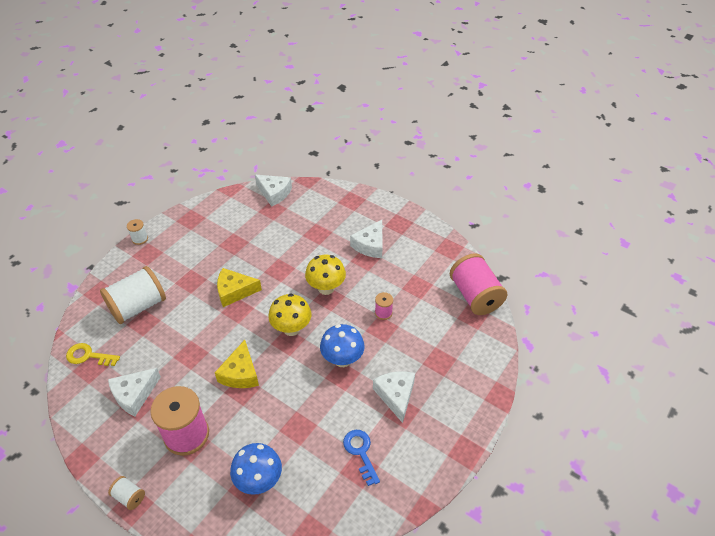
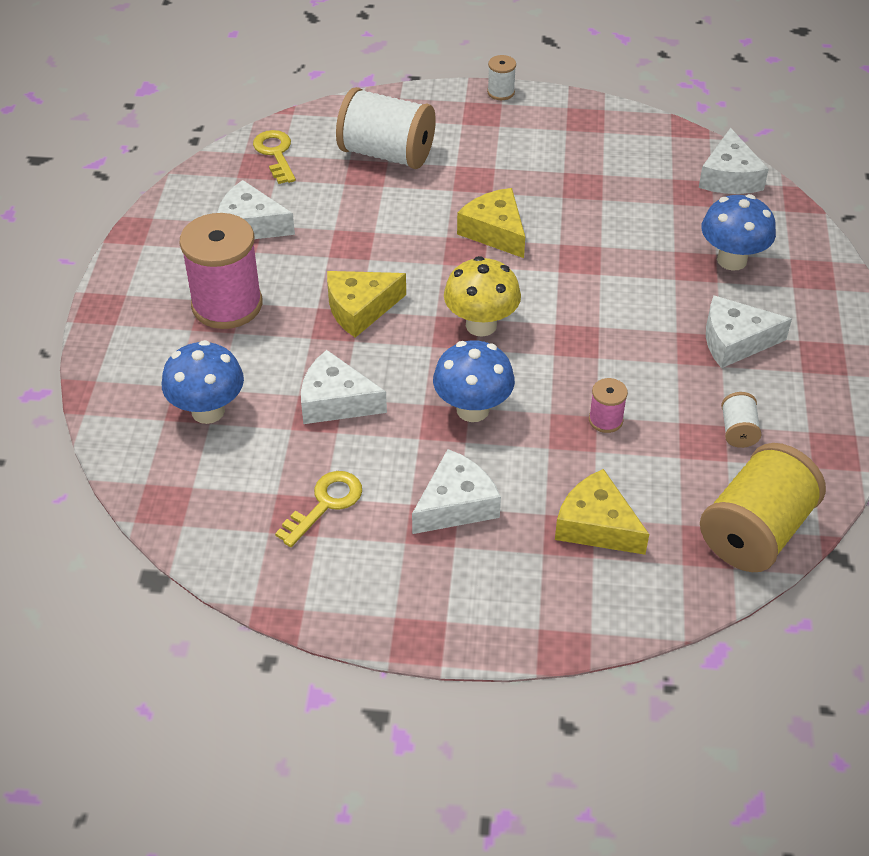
camera: 60 degrees right, 0 degrees up
white spool [108,476,145,510] -> white spool moved to [721,392,762,448]
yellow mushroom [305,254,346,295] -> none
blue key [343,430,380,486] -> yellow key [275,471,362,547]
pink spool [450,253,507,315] -> yellow spool [700,443,826,572]
none -> white cheese [301,350,387,424]
none -> yellow cheese [555,469,649,555]
none -> blue mushroom [701,194,776,271]

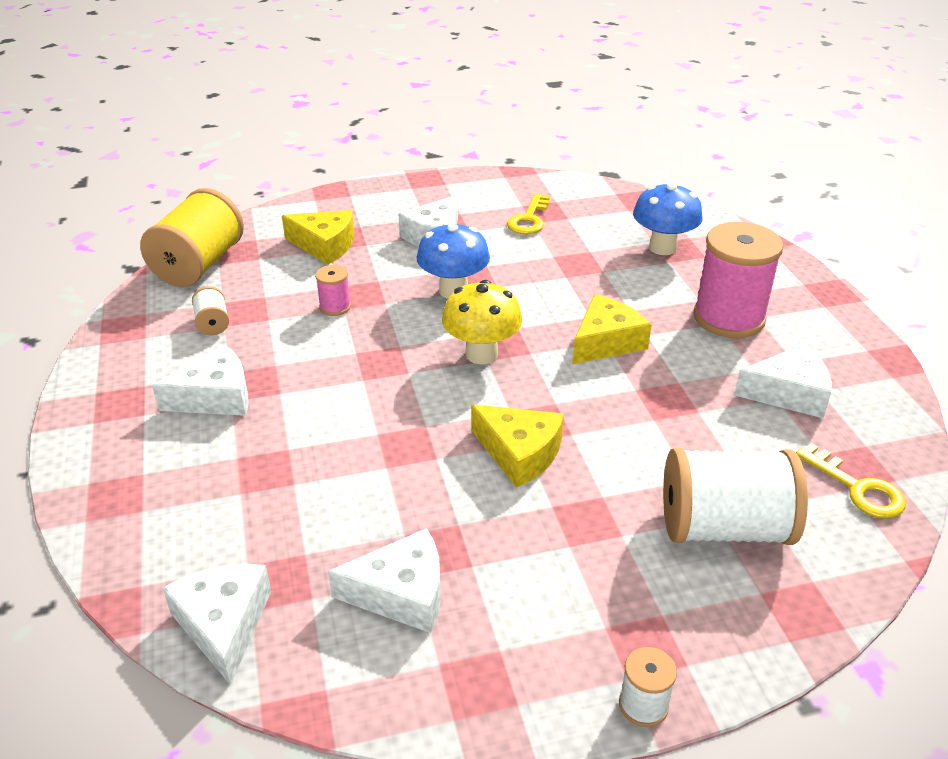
camera: 160 degrees right, 10 degrees down
white cheese [301,350,387,424] -> white cheese moved to [328,528,441,633]
blue mushroom [701,194,776,271] -> none

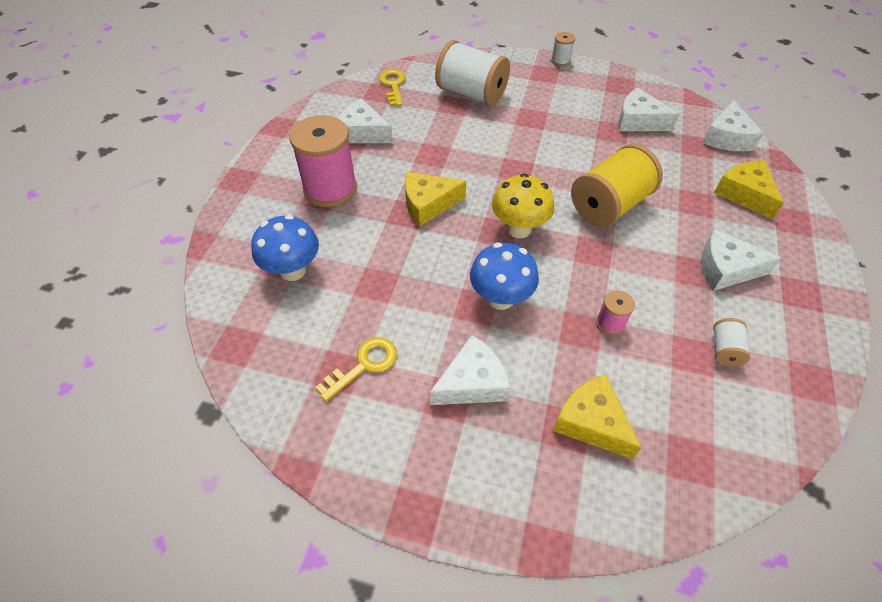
camera: 150 degrees left, 15 degrees up
yellow spool [140,188,244,287] -> yellow spool moved to [571,144,663,227]
yellow cheese [471,404,564,488] -> yellow cheese moved to [714,160,784,220]

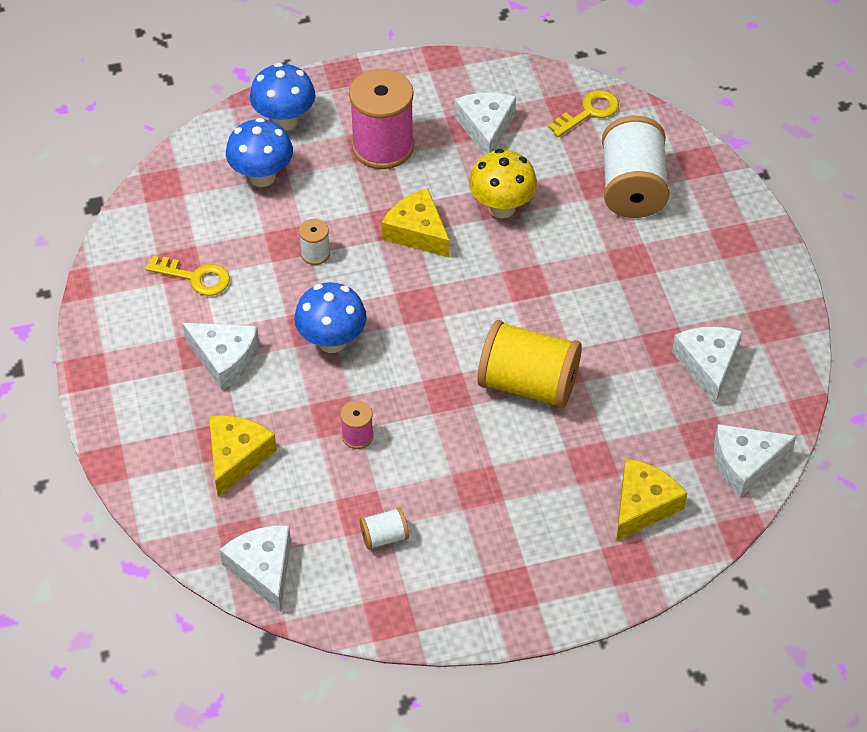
camera: 60 degrees right, 0 degrees up
yellow mushroom [492,173,554,238] -> yellow mushroom moved to [469,149,537,218]
white spool [551,32,575,66] -> white spool moved to [299,219,330,265]
white cheese [701,229,781,291] -> white cheese moved to [219,525,291,612]
none -> blue mushroom [250,63,315,131]

